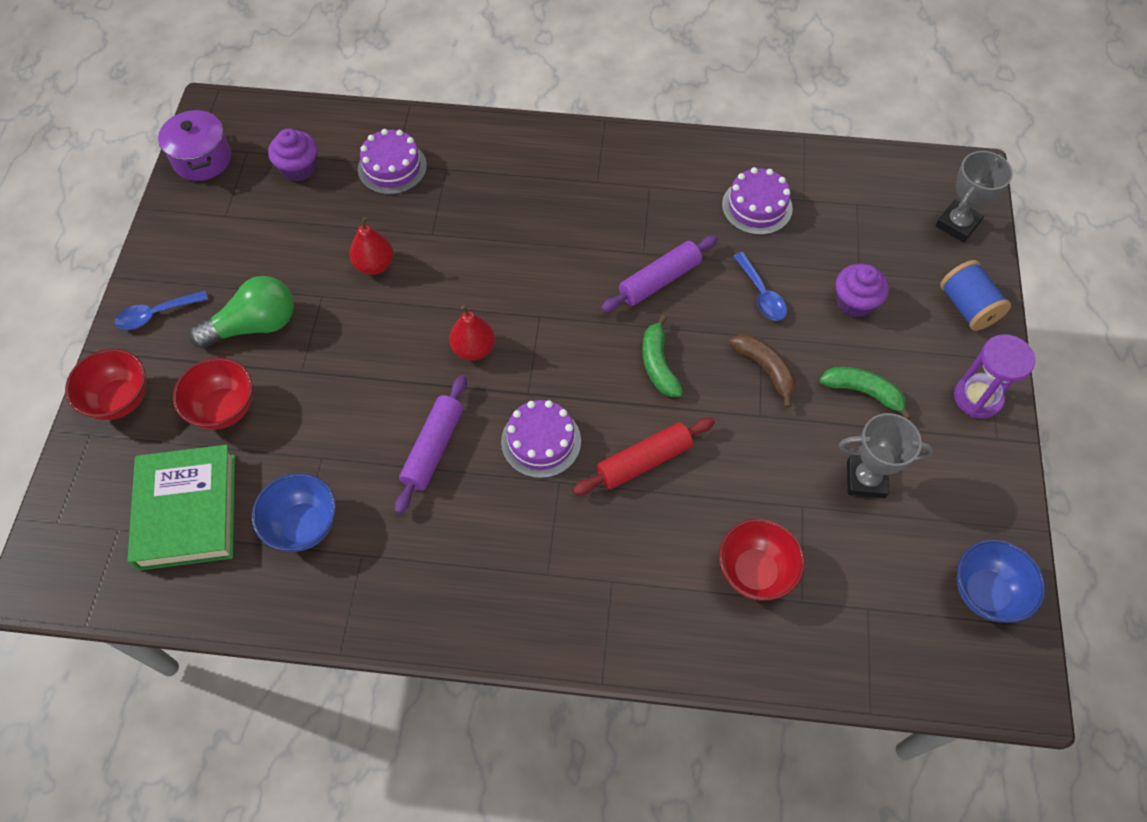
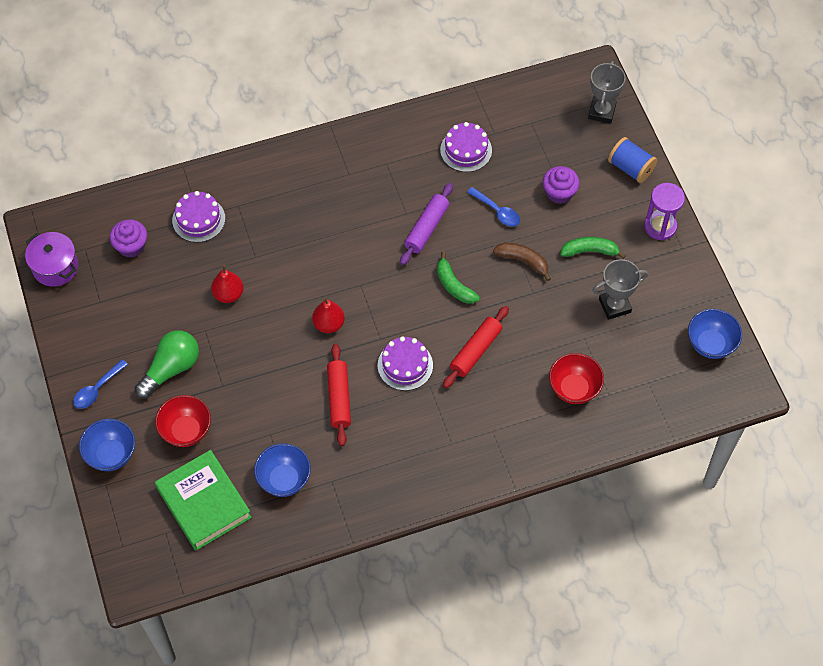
camera: 25 degrees left, 0 degrees up
red bowl [65,349,146,420] -> blue bowl [79,419,135,471]
purple rolling pin [395,375,467,514] -> red rolling pin [327,344,351,446]

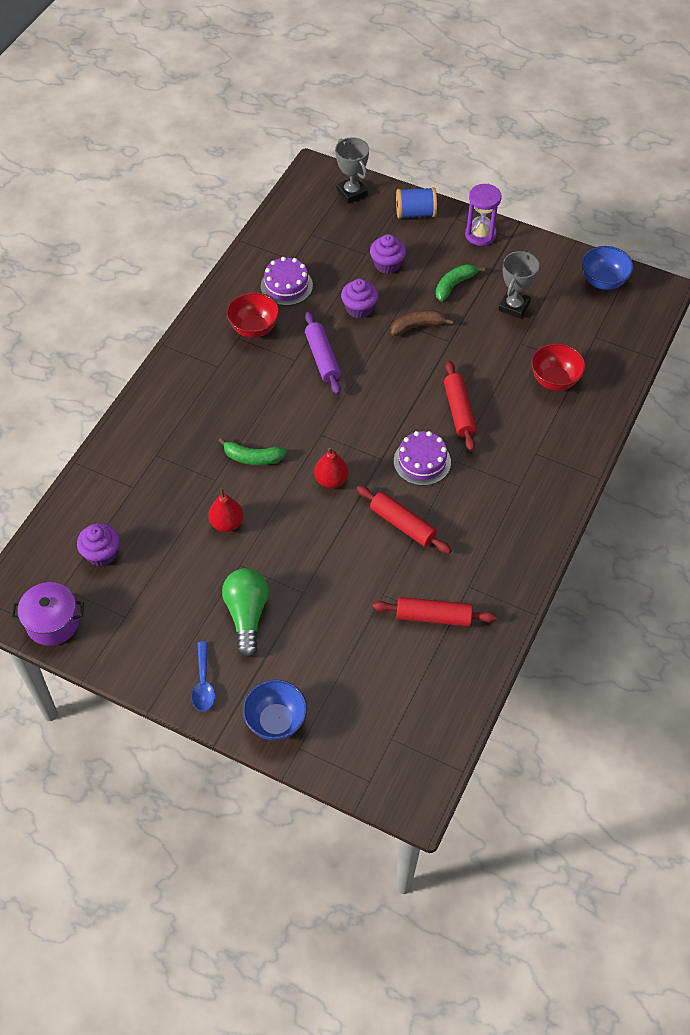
camera: 45 degrees left, 5 degrees down
red bowl [155,395,211,447] -> red bowl moved to [226,292,279,338]
green book [155,450,252,550] -> none
purple cake [172,191,225,242] -> none
blue bowl [254,443,311,497] -> red rolling pin [373,597,497,626]
green banana [437,252,480,304] -> green banana moved to [218,438,287,465]
blue spoon [467,187,520,227] -> purple cupcake [341,279,378,318]

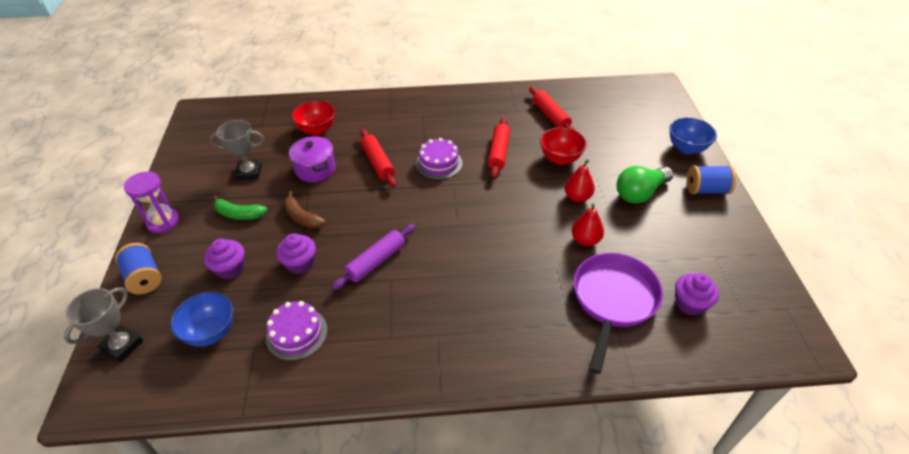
camera: 120 degrees left, 10 degrees down
purple pot [11,582,84,646] -> purple pot moved to [289,136,336,182]
blue spoon [192,641,215,711] -> blue spool [687,165,736,194]
green banana [218,438,287,465] -> none
red bowl [226,292,279,338] -> red bowl moved to [540,127,587,165]
red pear [314,448,349,488] -> red pear moved to [564,159,595,202]
red rolling pin [444,361,477,451] -> red rolling pin turned 75 degrees counterclockwise [360,129,396,187]
blue bowl [582,246,633,290] -> blue bowl moved to [170,292,233,347]
none -> purple pan [574,253,663,374]

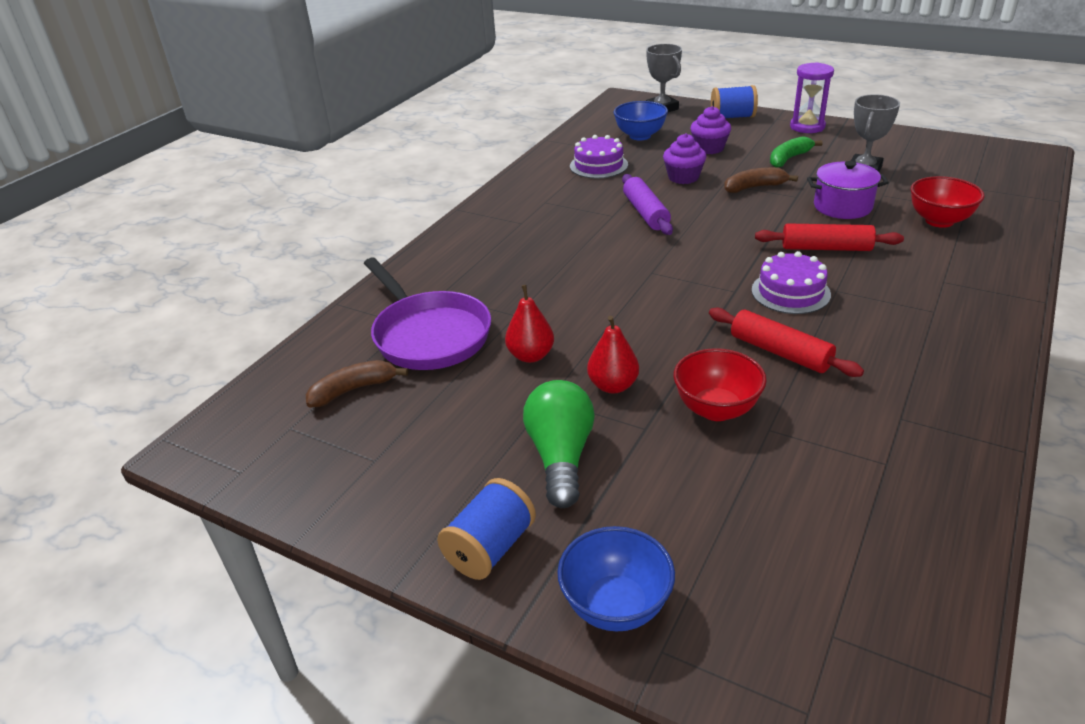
camera: 125 degrees right, 10 degrees down
red rolling pin [529,86,576,131] -> none
purple cupcake [675,273,719,316] -> brown banana [306,360,408,407]

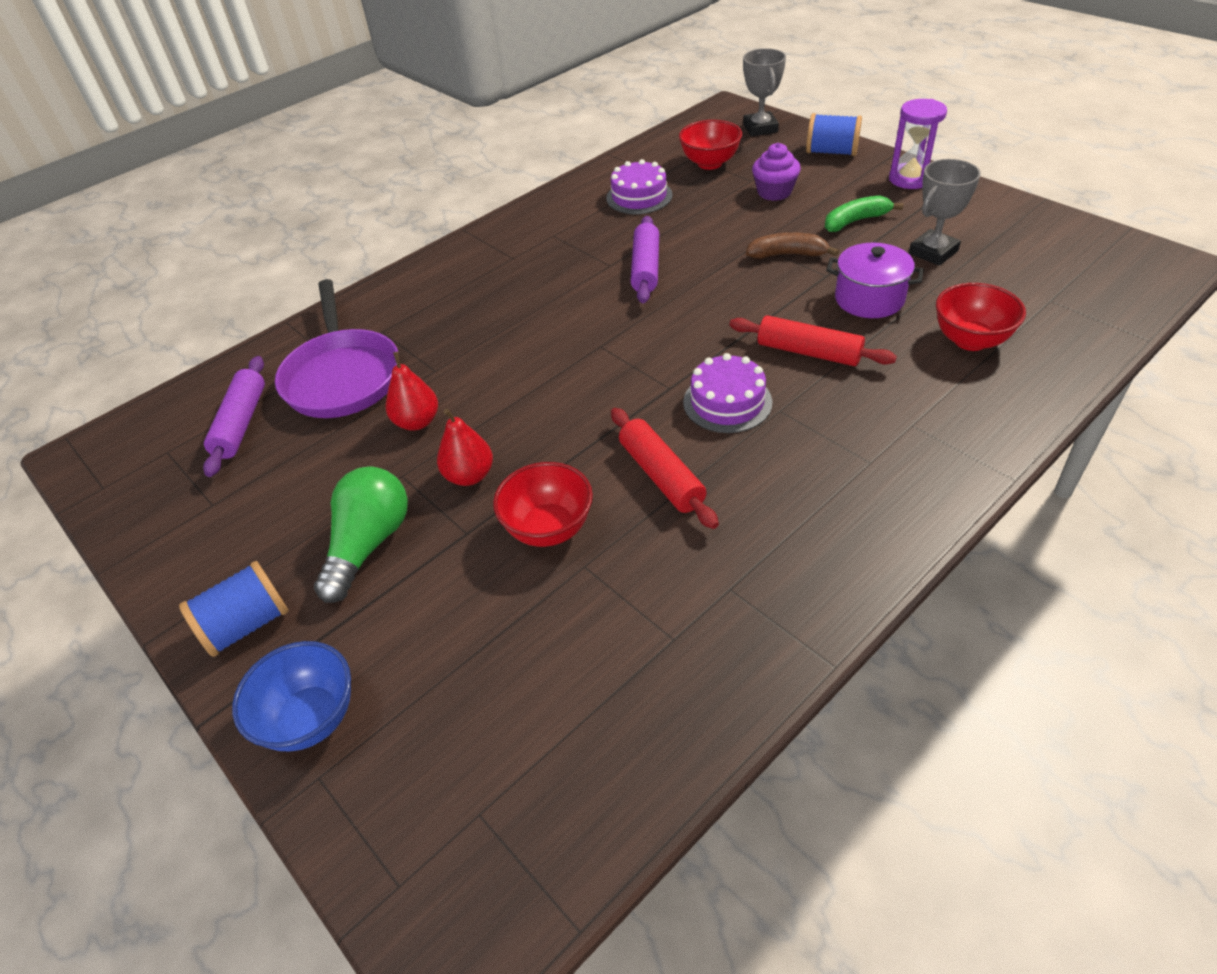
camera: 20 degrees right, 10 degrees up
brown banana [306,360,408,407] -> purple rolling pin [203,356,265,477]
blue bowl [613,101,668,141] -> red bowl [679,120,742,170]
purple cupcake [663,134,706,184] -> none

